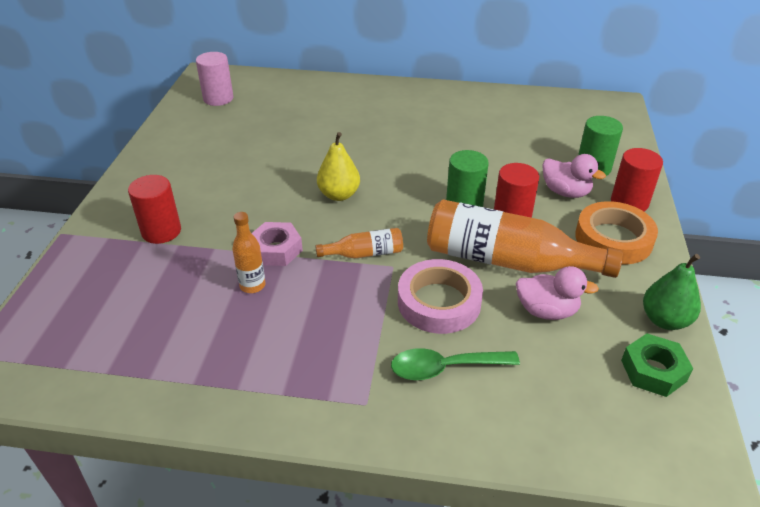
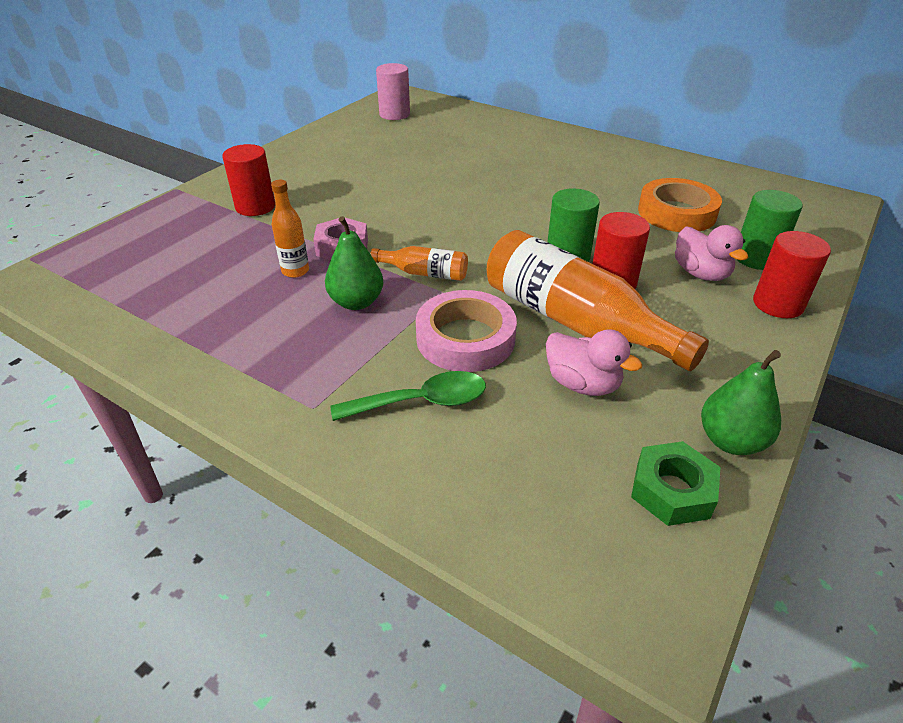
camera: 25 degrees right, 0 degrees up
yellow pear [317,132,360,201] -> none
green spoon [391,348,520,380] -> green spoon turned 150 degrees clockwise [331,371,486,421]
orange tape [575,201,658,264] -> orange tape moved to [638,178,722,232]
none -> green pear [325,216,384,310]

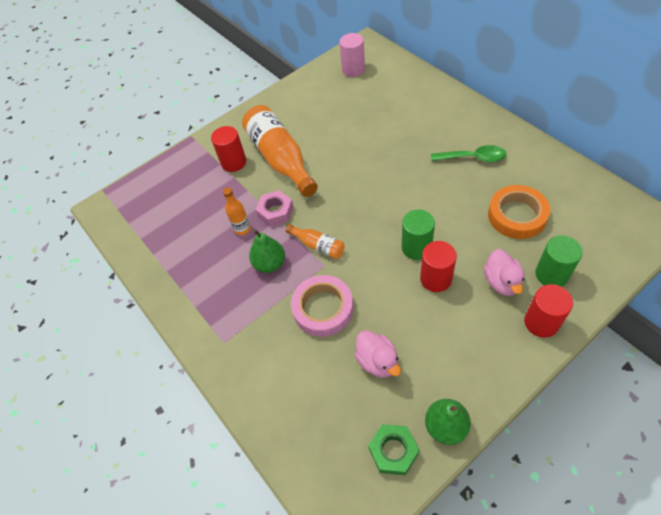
camera: 25 degrees right, 15 degrees up
green spoon [331,371,486,421] -> green spoon moved to [431,145,507,162]
orange bottle [487,230,709,371] -> orange bottle moved to [242,105,318,197]

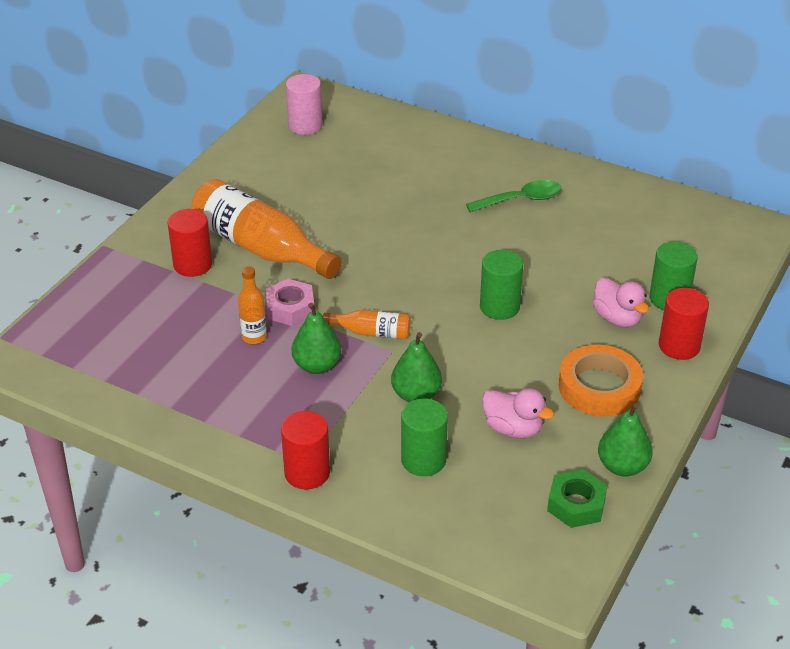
camera: 30 degrees left, 15 degrees down
pink tape [291,275,354,337] -> green pear [391,332,442,402]
red cylinder [420,241,457,292] -> red cylinder moved to [281,411,330,490]
orange tape [488,185,550,239] -> orange tape moved to [558,345,643,416]
none -> green cylinder [401,398,448,476]

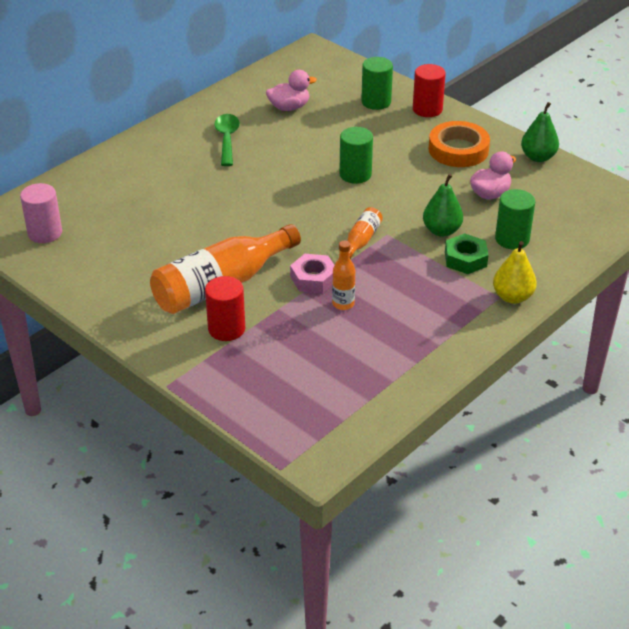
camera: 75 degrees left, 0 degrees up
red cylinder [281,411,330,490] -> yellow pear [493,241,537,304]
green pear [292,303,341,374] -> none
green nut [547,469,607,528] -> green nut moved to [445,233,488,274]
pink duck [593,277,649,327] -> pink duck moved to [266,70,317,111]

